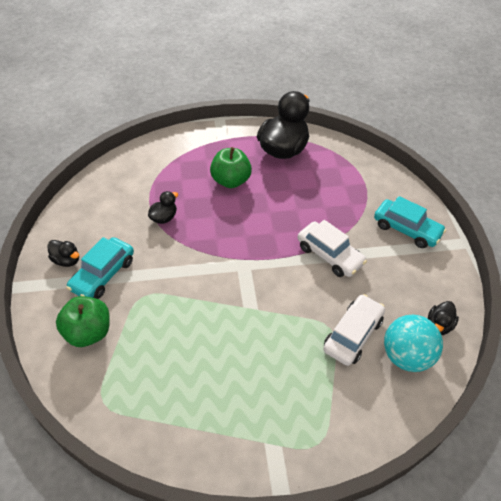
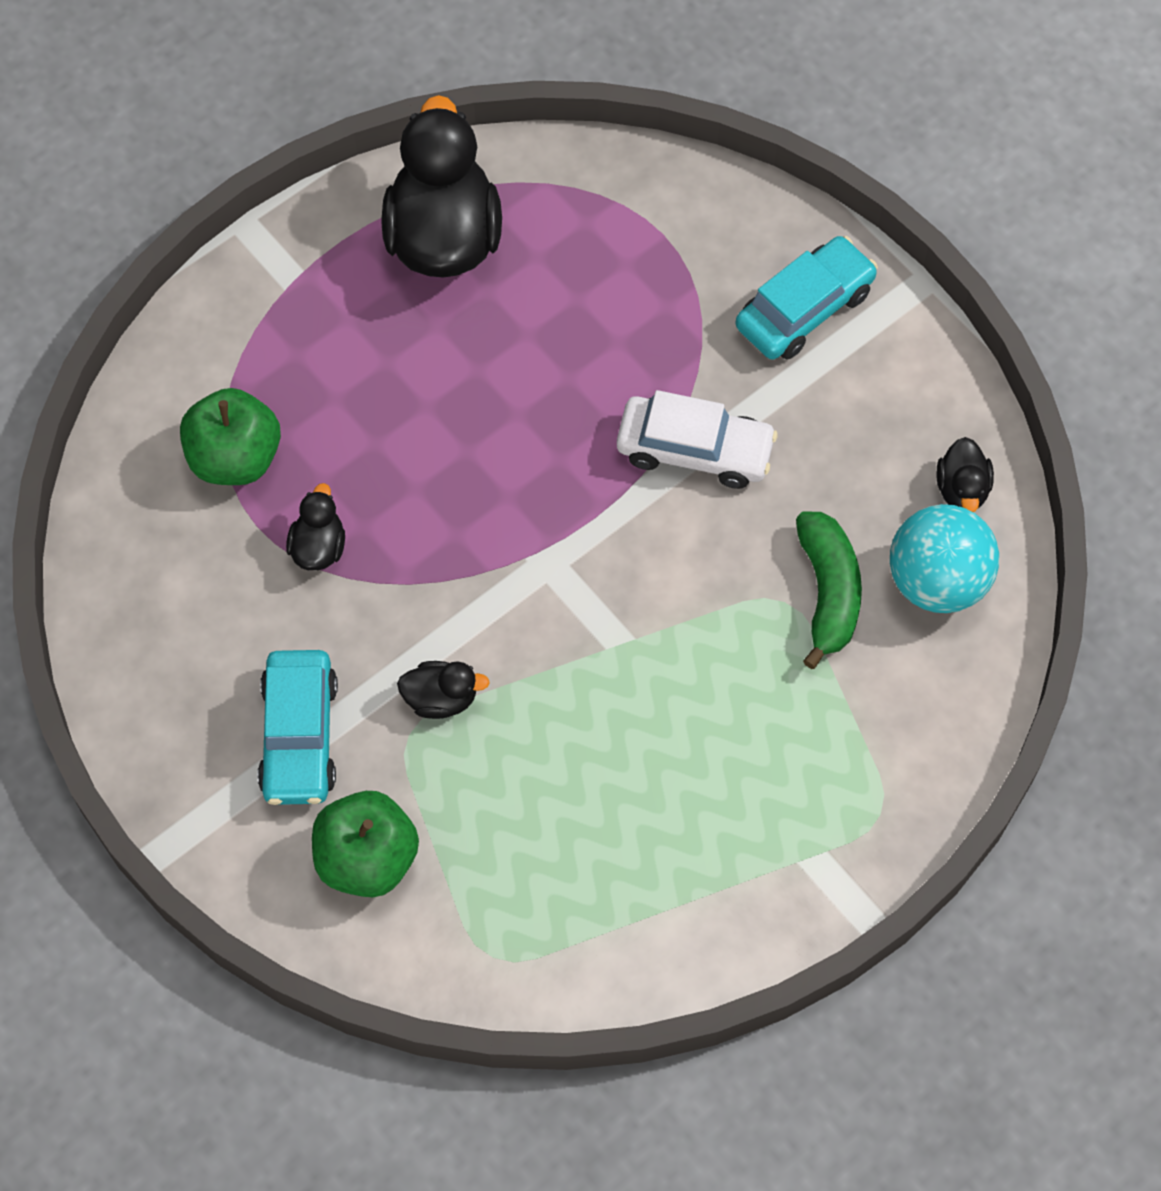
camera: 30 degrees left, 15 degrees up
black duck [47,240,79,267] -> black duck moved to [397,661,490,719]
green apple [210,147,252,188] -> green apple moved to [180,388,281,485]
white car [323,294,385,366] -> green banana [796,512,862,669]
turquoise car [374,196,446,248] -> turquoise car turned 45 degrees counterclockwise [736,236,878,360]

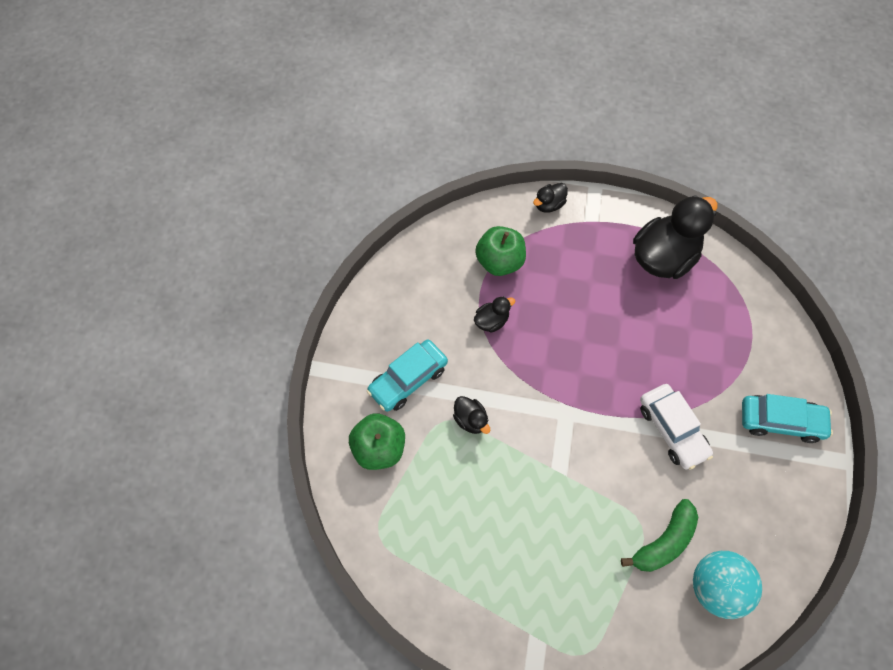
camera: 50 degrees right, 0 degrees up
black duck [936,437,994,512] -> black duck moved to [533,183,568,213]

